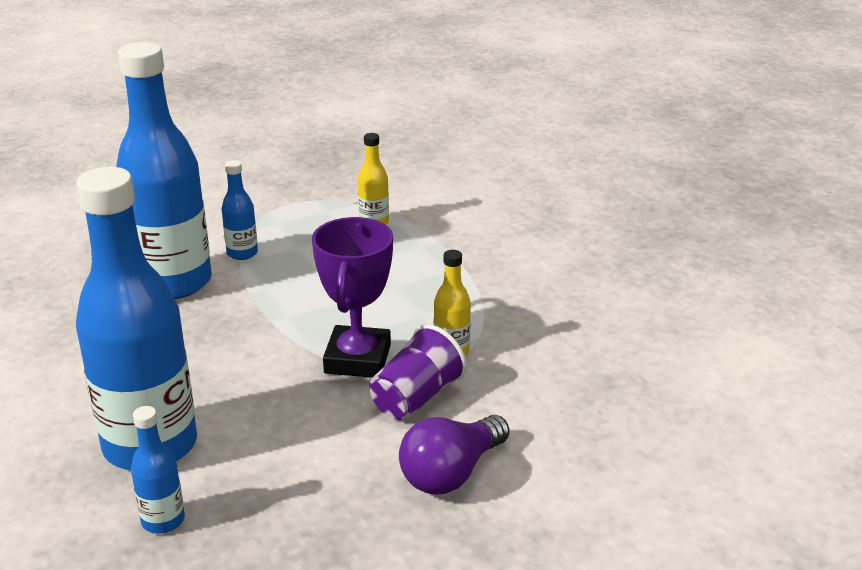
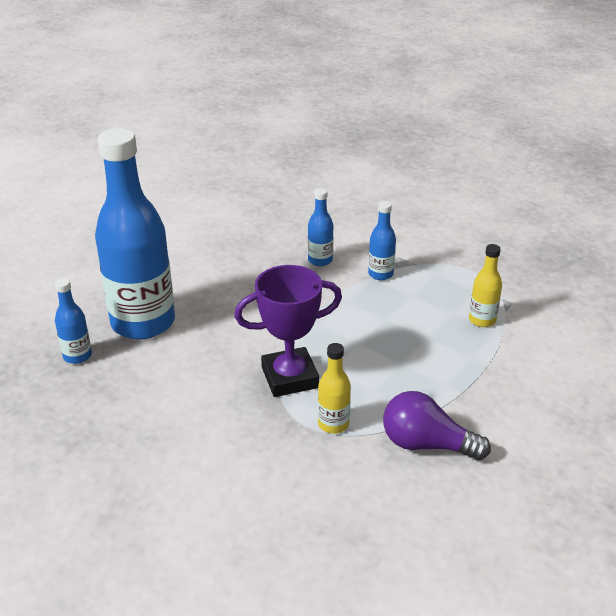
camera: 65 degrees right, 5 degrees up
blue bottle [116,42,212,299] -> blue bottle [308,188,333,266], size x0.43
purple cup [369,324,467,420] -> none
purple light bulb [399,415,509,494] -> purple light bulb moved to [383,391,491,460]

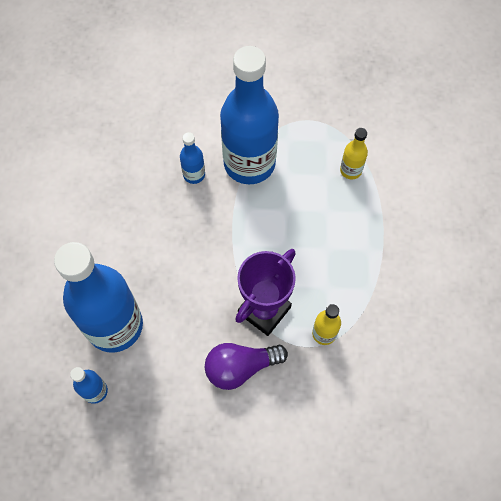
camera: 35 degrees left, 30 degrees up
blue bottle [368,201,396,280] -> blue bottle [220,46,279,184], size x2.35
purple light bulb [383,391,491,460] -> purple light bulb moved to [205,343,288,390]

